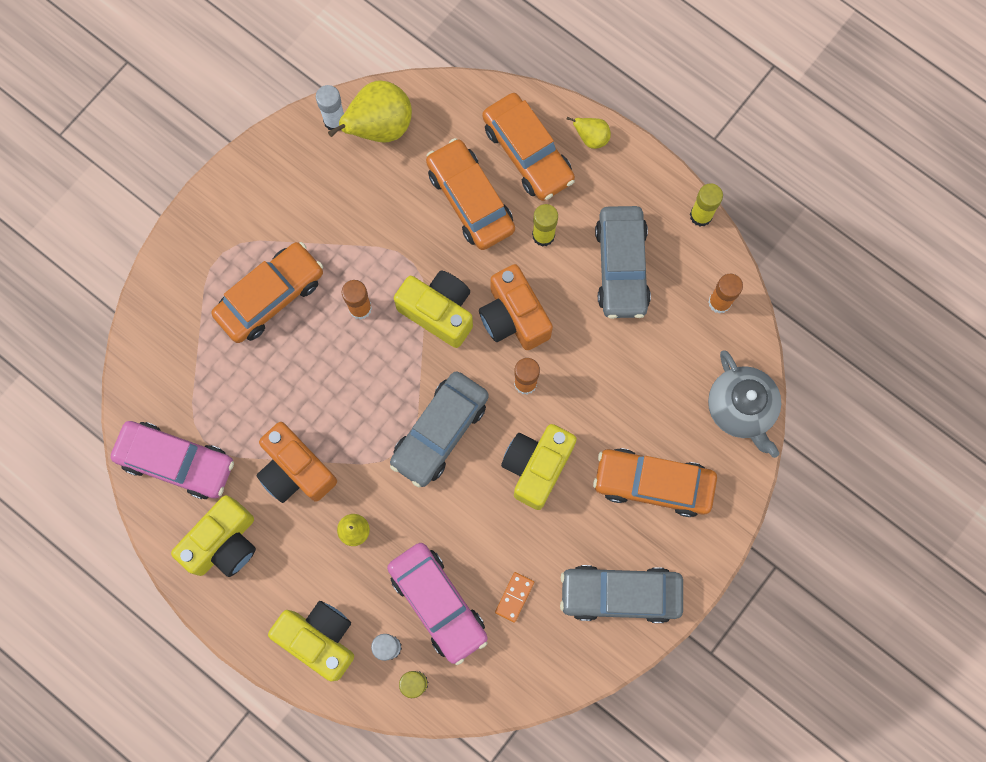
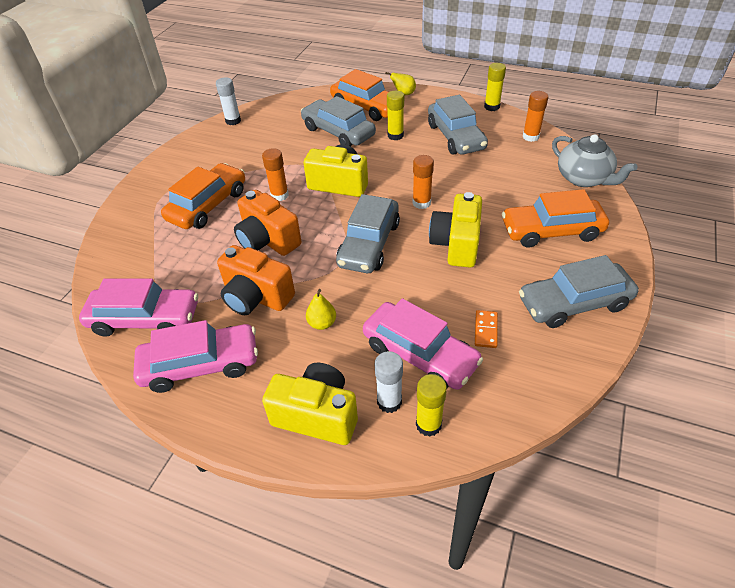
camera: 15 degrees left, 30 degrees down
yellow camera [171,495,256,577] -> pink car [133,320,258,393]
yellow pear [328,80,412,142] -> none
orange car [426,138,515,250] -> grey car [301,96,376,147]
orange camera [479,264,553,350] -> orange camera moved to [234,190,301,256]

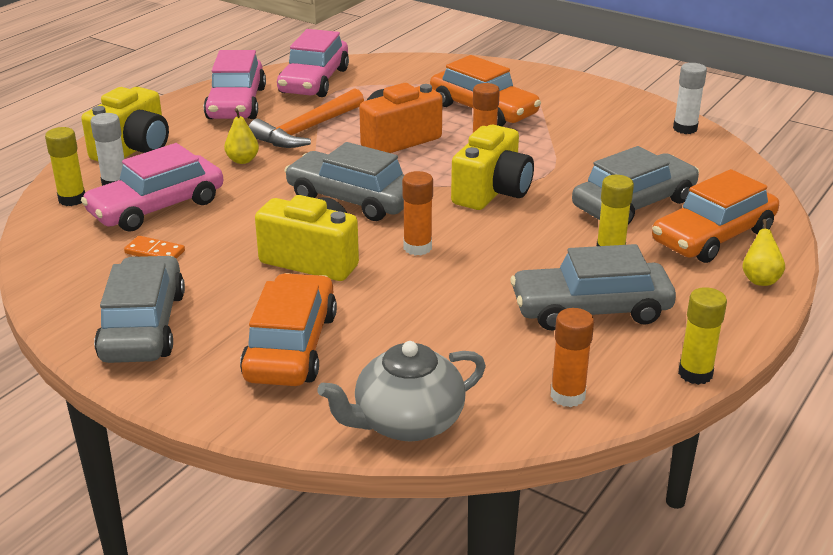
camera: 100 degrees right, 15 degrees down
orange camera [217,245,295,315] -> orange hammer [249,88,364,148]

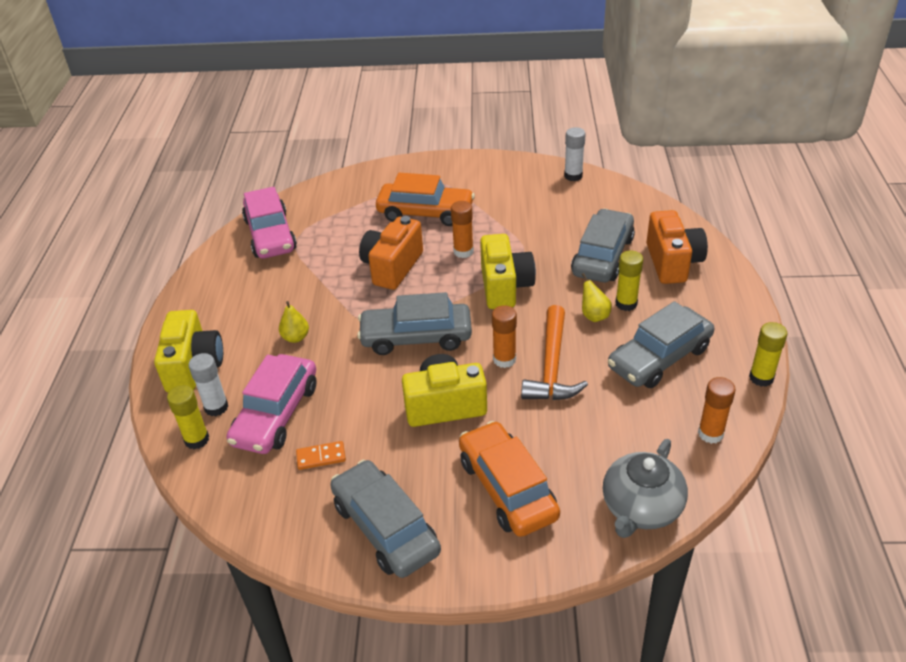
camera: 30 degrees left, 10 degrees up
pink car [204,50,266,119] -> none
orange hammer [249,88,364,148] -> orange hammer moved to [521,305,588,400]
orange car [652,169,779,263] -> orange camera [646,210,708,284]
yellow pear [742,219,785,286] -> yellow pear moved to [582,273,612,322]

